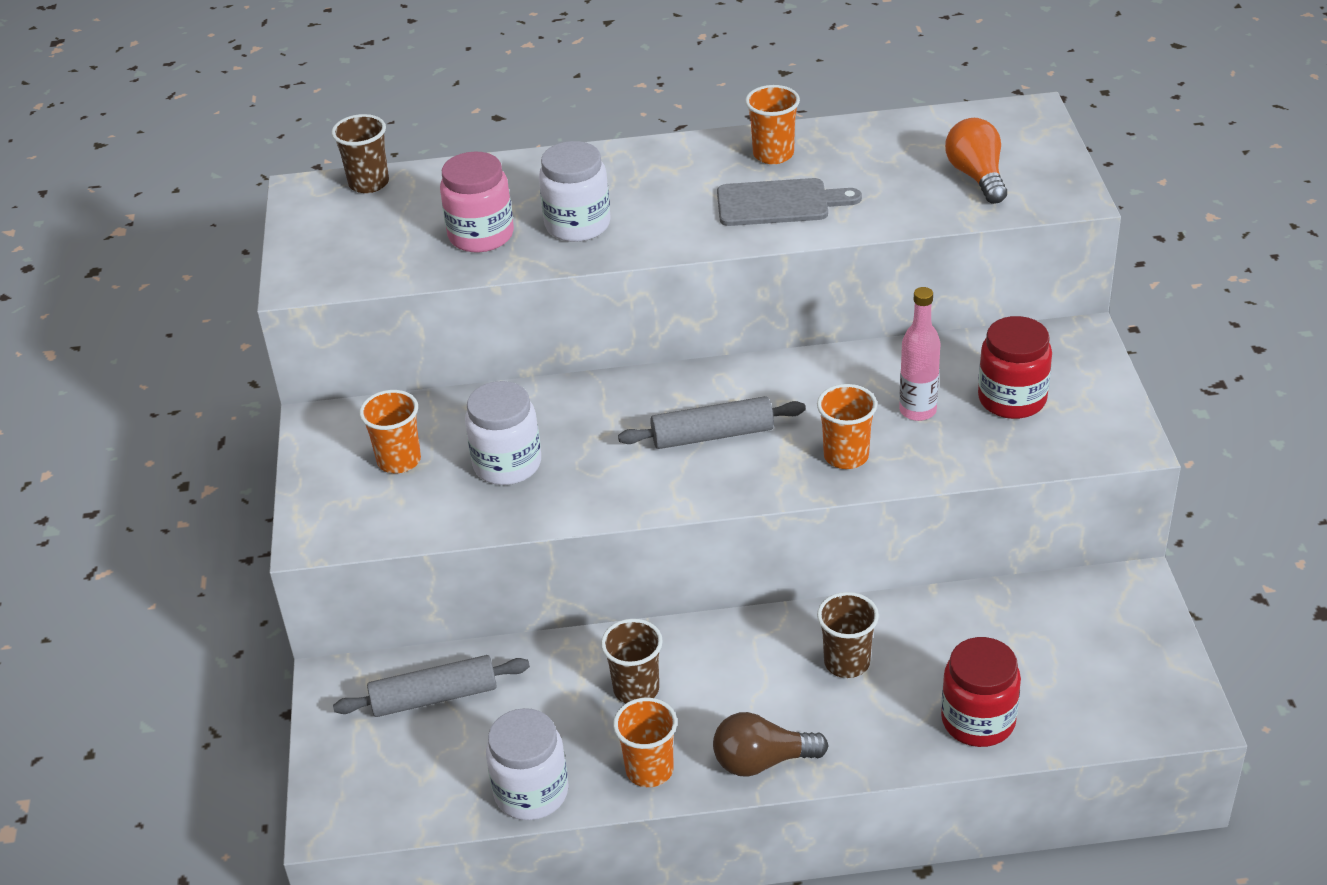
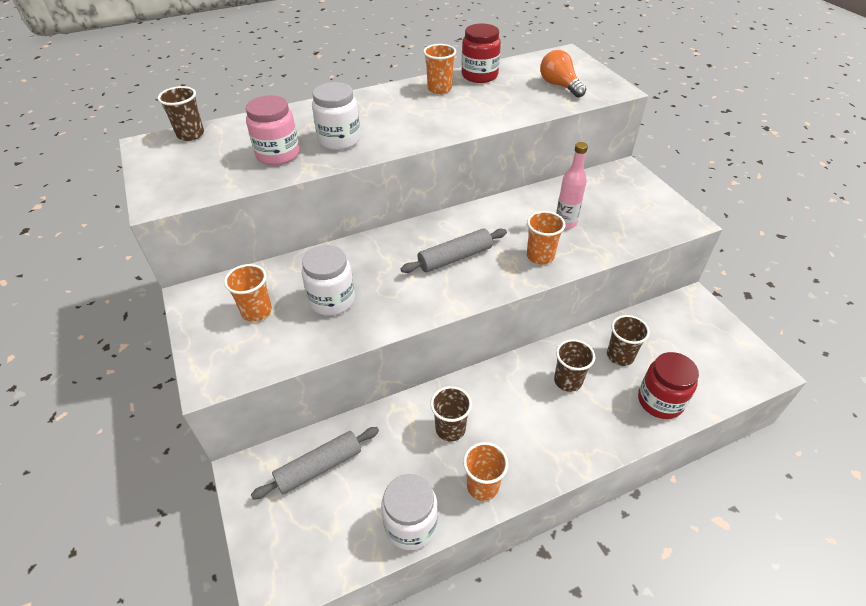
camera: 20 degrees left, 5 degrees up
brown light bulb [713,712,829,777] -> none
grey cutting board [717,178,862,226] -> none
red jar [978,316,1052,419] -> red jar moved to [462,24,501,83]
none -> brown cup [607,315,650,366]

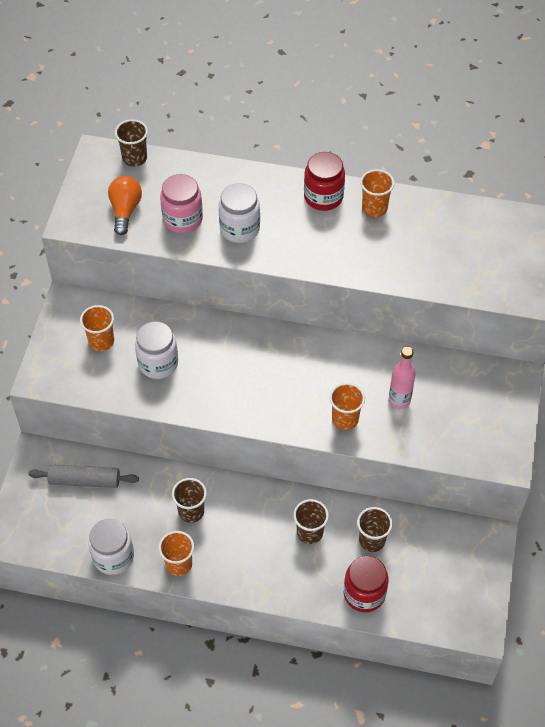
camera: 35 degrees right, 10 degrees up
grey rolling pin [401,228,507,273] -> none
red jar [462,24,501,83] -> red jar moved to [304,152,345,211]
orange light bulb [540,50,586,98] -> orange light bulb moved to [108,176,142,235]

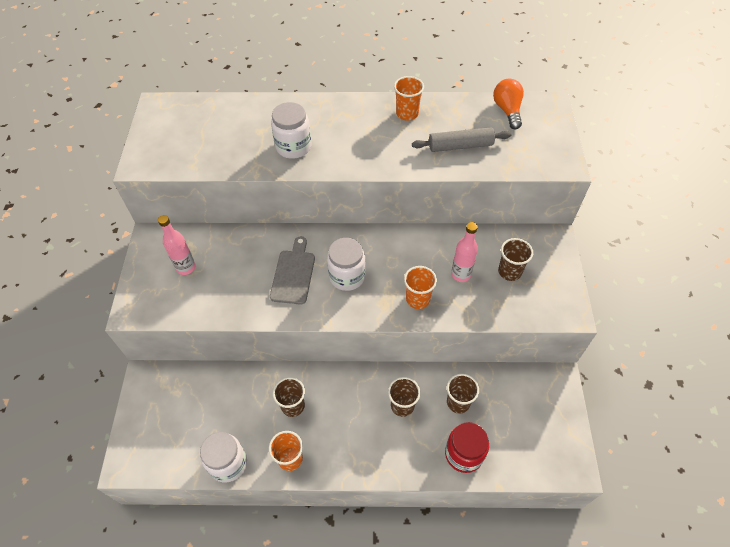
camera: 10 degrees left, 0 degrees up
grey rolling pin [28,465,139,488] -> grey rolling pin moved to [412,127,511,152]
orange cup [80,305,114,351] -> pink bottle [158,215,196,275]
orange light bulb [108,176,142,235] -> orange light bulb moved to [493,79,524,129]
brown cup [115,119,148,167] -> brown cup moved to [498,238,533,281]
white jar [135,321,178,379] -> white jar moved to [327,238,366,291]
pink jar [160,174,203,233] -> none
red jar [304,152,345,211] -> none
none -> grey cutting board [270,236,315,305]

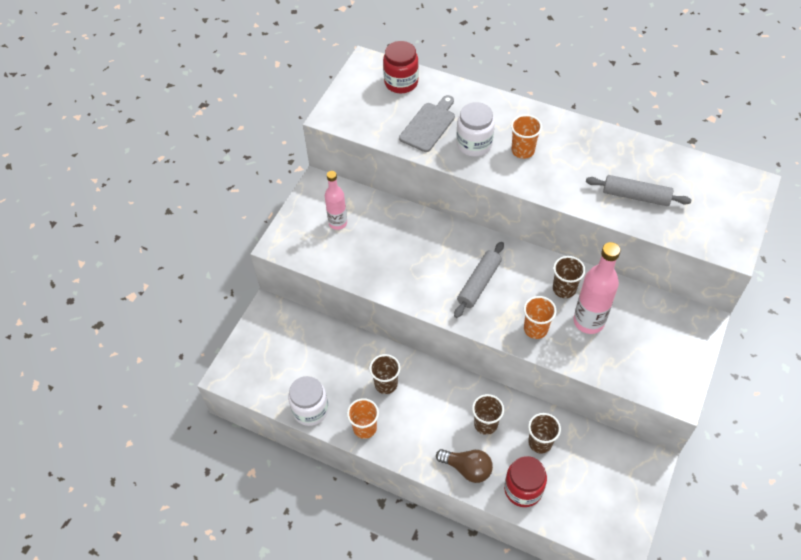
camera: 25 degrees right, 0 degrees up
grey cutting board [270,236,315,305] -> grey cutting board moved to [399,95,455,152]
white jar [327,238,366,291] -> grey rolling pin [454,242,504,318]
orange cup [394,76,424,121] -> orange cup moved to [511,115,542,159]
pink bottle [451,222,478,282] -> pink bottle [574,242,621,334], size x1.55
orange light bulb [493,79,524,129] -> none
brown cup [498,238,533,281] -> brown cup moved to [553,256,585,298]
none -> red jar [383,41,419,93]
none -> brown light bulb [436,449,493,483]

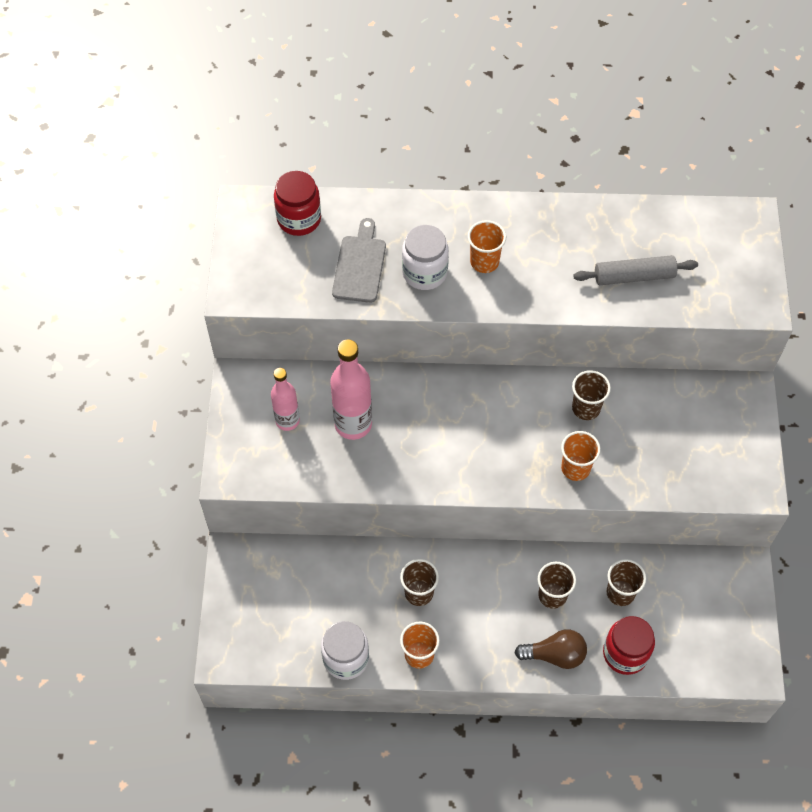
camera: 25 degrees left, 5 degrees up
grey rolling pin [454,242,504,318] -> none
pink bottle [574,242,621,334] -> pink bottle moved to [330,339,372,440]

